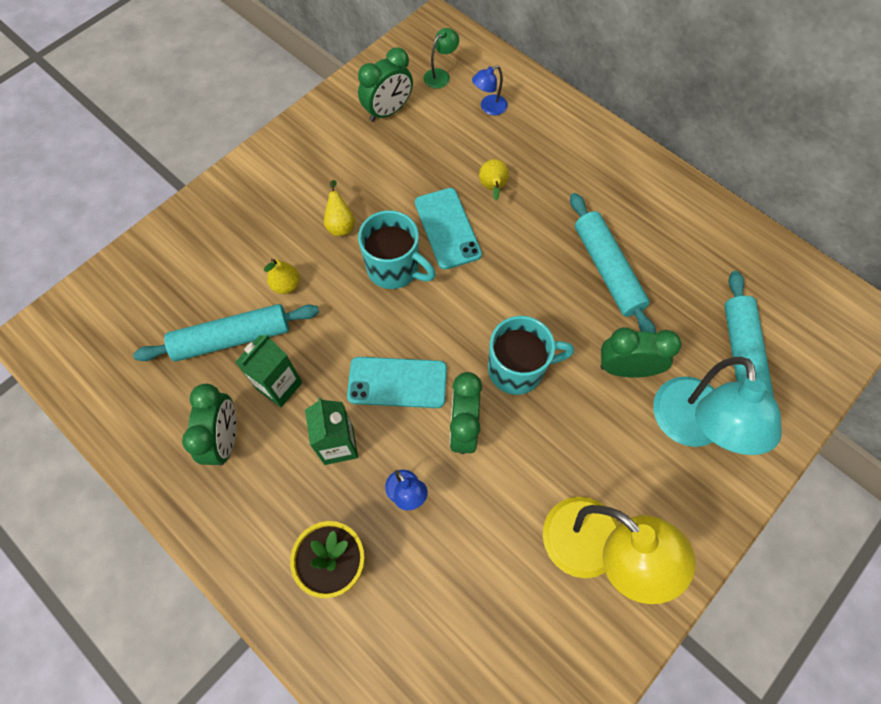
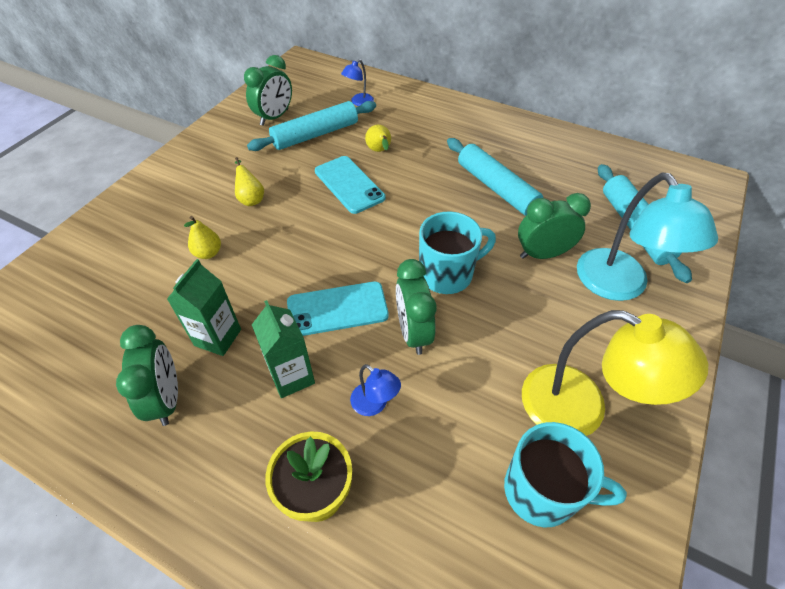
camera: 15 degrees left, 15 degrees down
turquoise rolling pin [133,304,319,361] -> turquoise rolling pin moved to [247,101,376,151]
turquoise mug [358,210,436,289] -> turquoise mug moved to [504,422,627,527]
green lamp [423,28,459,89] -> none

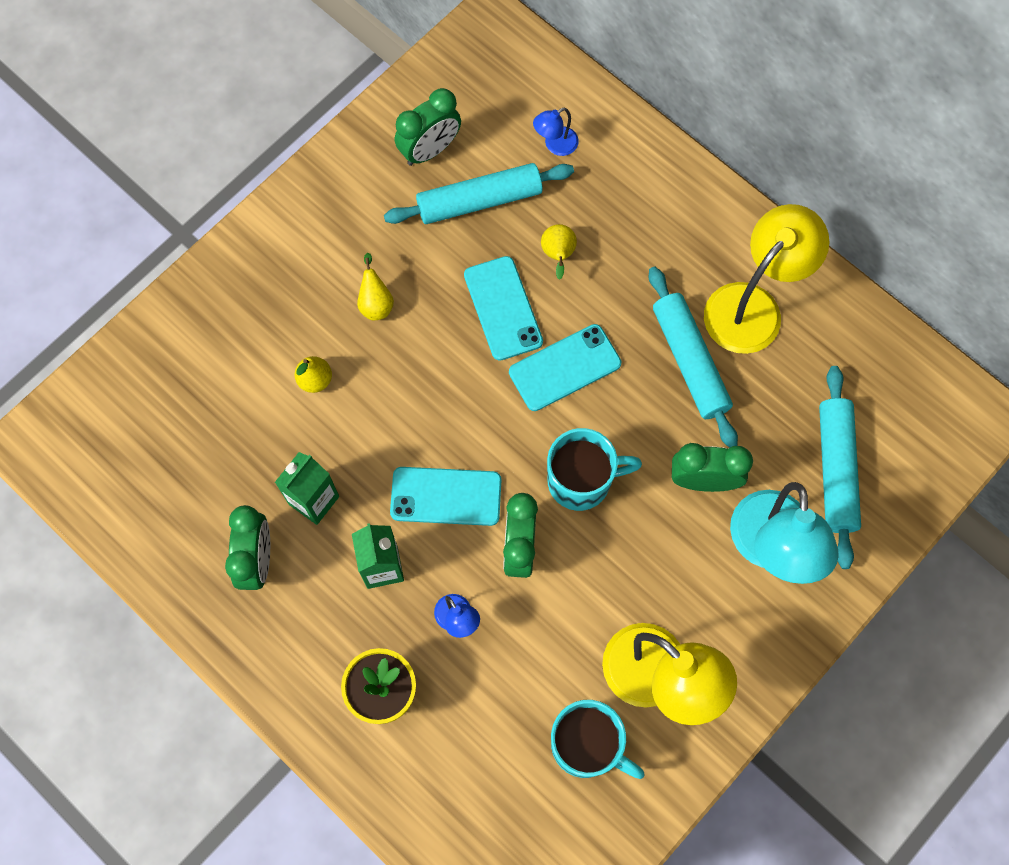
camera: 15 degrees right, 20 degrees up
none -> turquoise phone [509,324,621,411]
none -> yellow lamp [704,204,829,354]

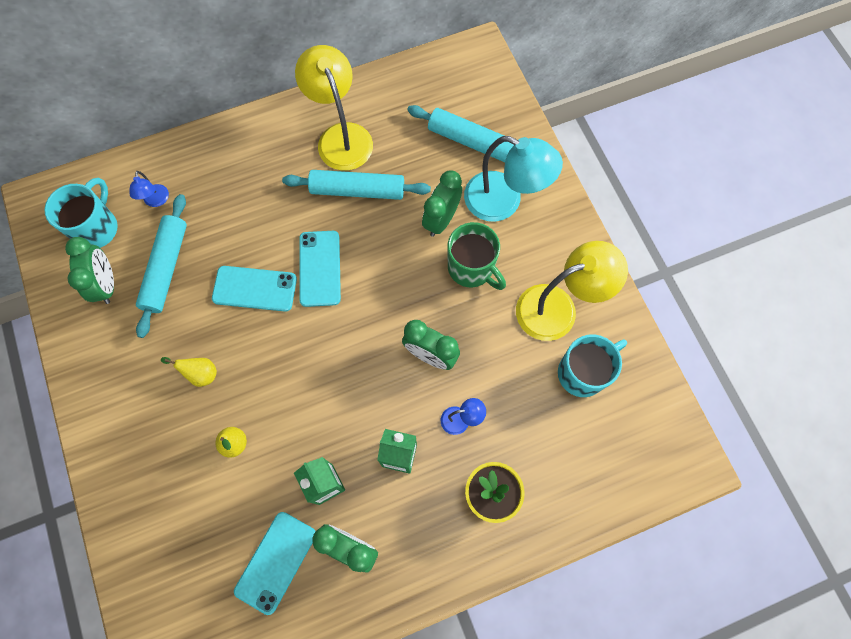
camera: 65 degrees left, 0 degrees up
turquoise phone [390,467,501,526] -> turquoise phone moved to [234,512,316,615]
yellow pear [541,224,577,280] -> none
turquoise mug [547,428,642,511] -> turquoise mug moved to [45,178,118,248]
none -> green mug [448,222,506,290]

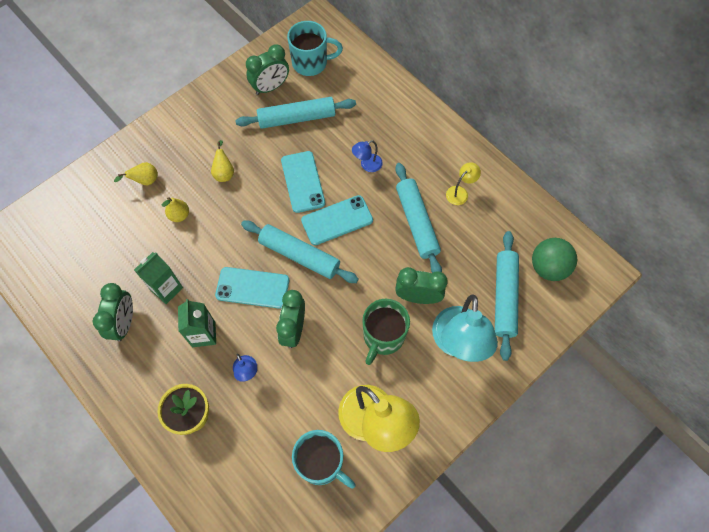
camera: 70 degrees right, 5 degrees down
blue lamp [130,171,169,207] -> blue lamp moved to [352,140,383,172]
turquoise phone [234,512,316,615] -> turquoise phone moved to [215,267,289,309]
yellow lamp [295,45,373,171] -> yellow lamp [446,162,481,205], size x0.45
none -> yellow pear [114,162,158,185]
none -> turquoise rolling pin [241,221,359,283]
none -> green ball [532,238,577,281]

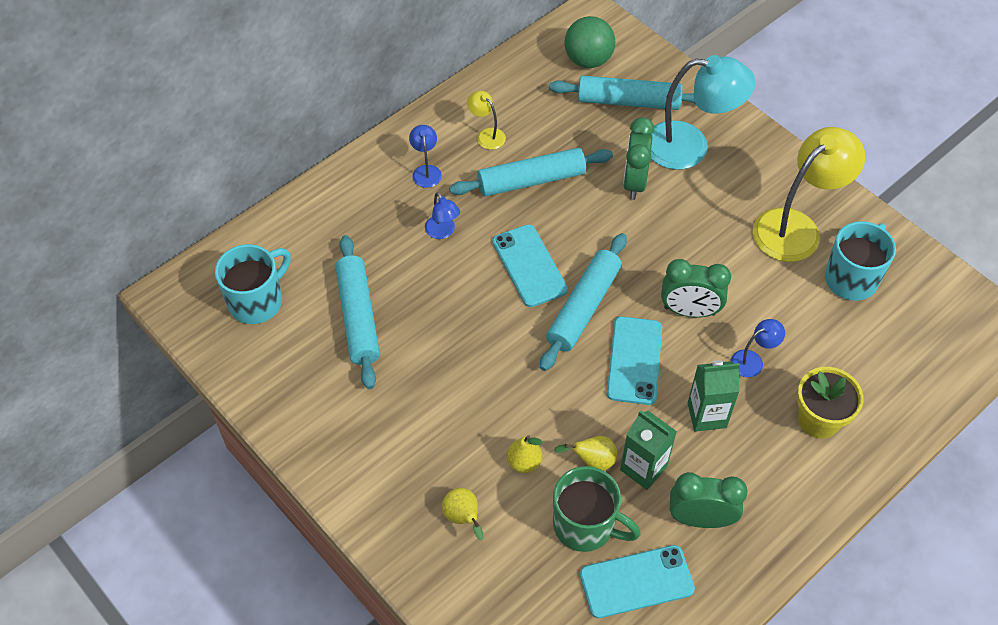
camera: 90 degrees left, 10 degrees down
yellow pear [211,140,234,182] -> yellow pear moved to [554,436,617,471]
green clock [246,44,289,95] -> none
turquoise phone [281,151,325,213] -> turquoise phone moved to [580,545,695,618]
turquoise mug [287,21,343,76] -> turquoise mug turned 45 degrees clockwise [215,244,291,324]
green mug [362,299,410,365] -> green mug moved to [553,466,641,552]
none -> blue lamp [409,125,442,188]

